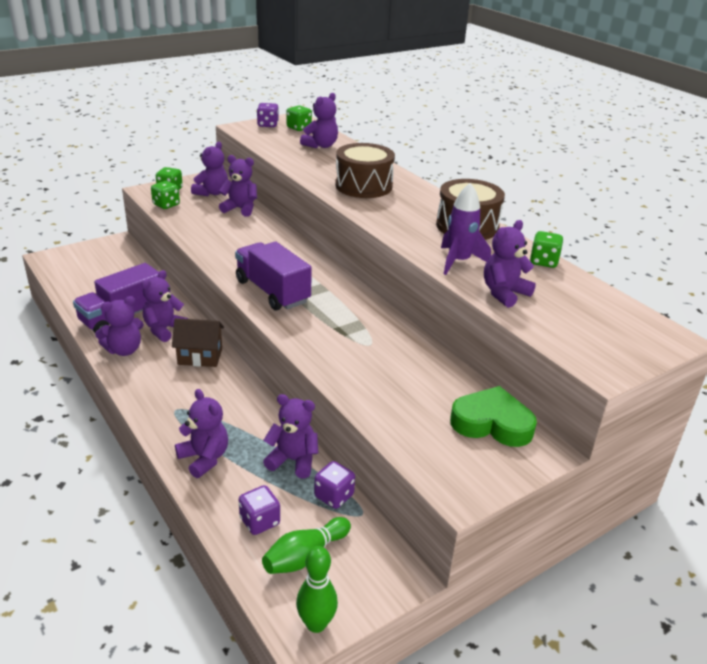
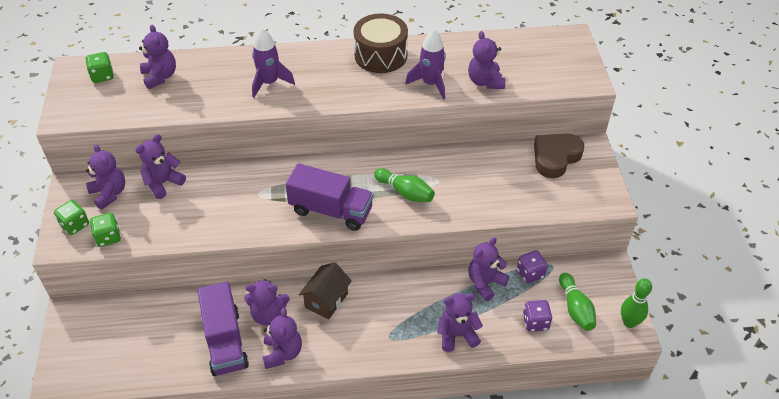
camera: 60 degrees left, 15 degrees up
purple teddy bear [142,270,188,342] -> purple teddy bear turned 60 degrees counterclockwise [245,279,290,326]
purple truck [235,241,312,310] -> purple truck turned 150 degrees counterclockwise [285,163,373,231]
purple dice [257,103,279,128] -> none
brown drum [335,143,395,198] -> purple rocket [252,29,295,98]
green heart [450,386,537,447] -> brown heart [534,134,584,178]
green dice [530,231,563,268] -> none
none -> green bowling pin [374,168,435,202]

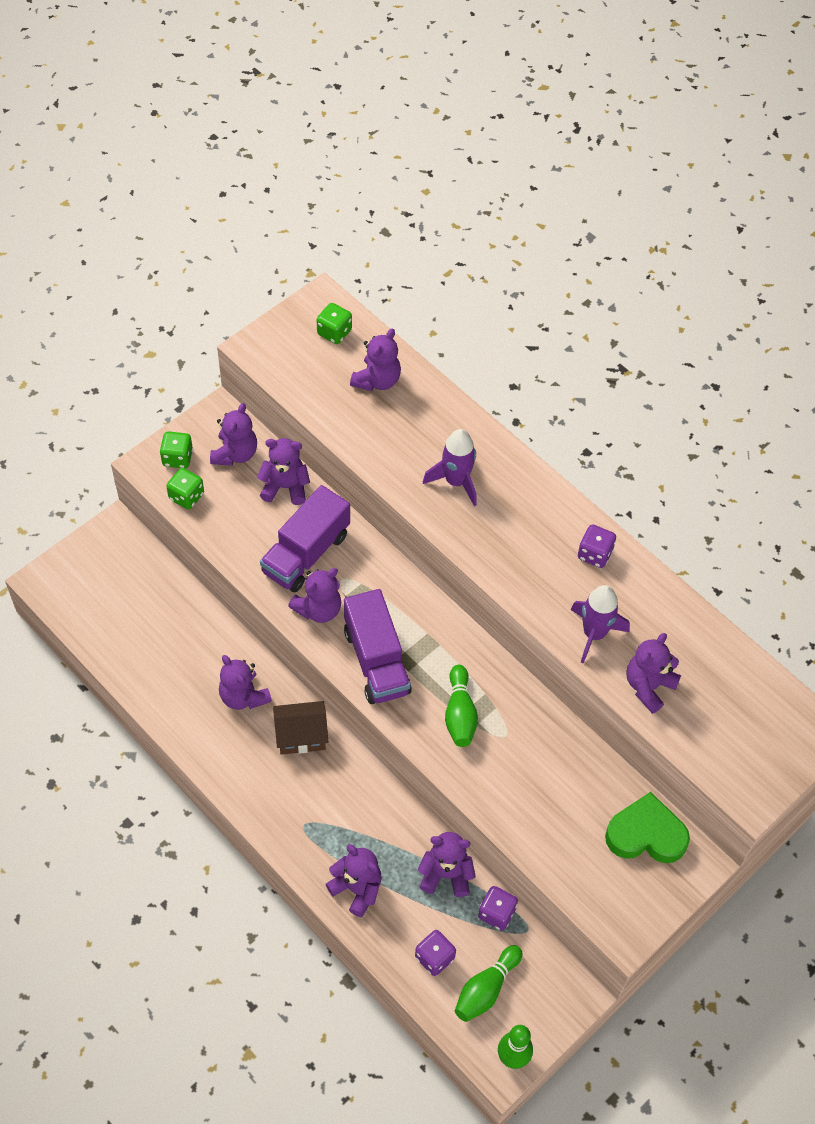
camera: 50 degrees right, 10 degrees up
purple truck [197,282,249,376] -> purple truck moved to [260,485,350,593]
purple teddy bear [263,308,302,369] -> purple teddy bear moved to [288,568,341,623]
brown drum [354,14,408,73] -> purple dice [578,525,616,568]
brown heart [534,134,584,178] -> green heart [605,792,690,863]

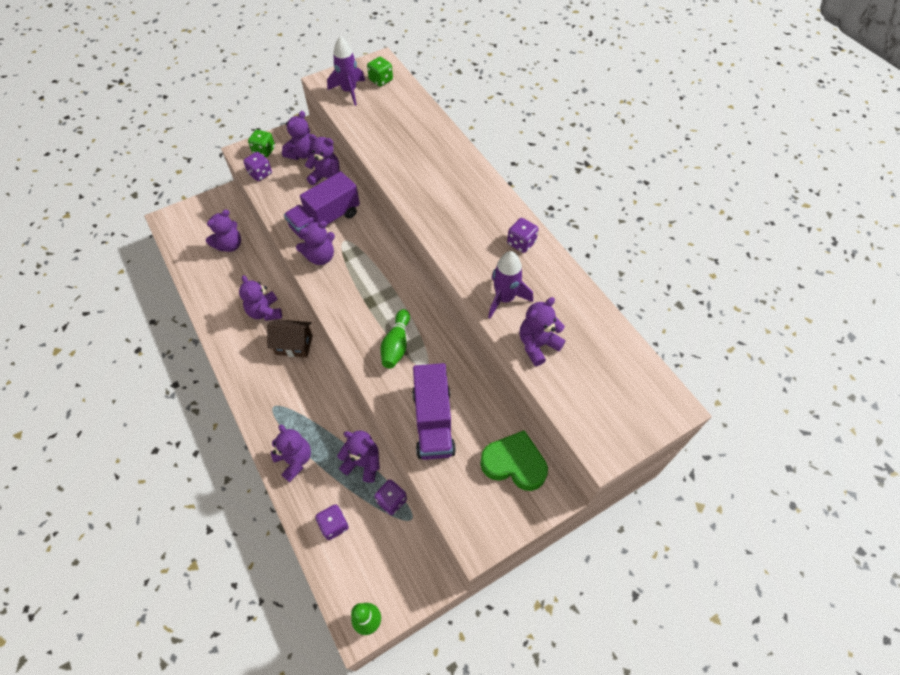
camera: 15 degrees right, 0 degrees up
green dice [166,468,204,509] -> purple dice [243,152,272,181]
purple truck [344,589,412,704] -> purple truck moved to [412,363,456,460]
purple teddy bear [350,329,401,391] -> purple teddy bear moved to [206,210,241,252]
purple rocket [423,429,477,506] -> purple rocket moved to [327,36,365,106]
green bowling pin [455,945,522,1022] -> none

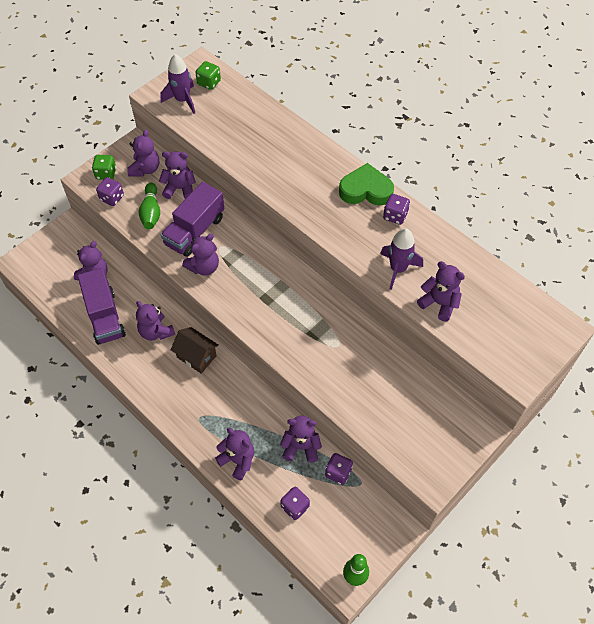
camera: 15 degrees left, 0 degrees up
brown house [267,319,313,358] -> brown house turned 45 degrees clockwise [171,327,219,374]
green bowling pin [381,309,410,368] -> green bowling pin moved to [139,183,160,229]
purple truck [412,363,456,460] -> purple truck moved to [78,268,126,345]
green heart [480,430,548,491] -> green heart moved to [339,163,394,206]
purple teddy bear [519,297,566,366] -> purple teddy bear turned 90 degrees clockwise [417,261,465,322]

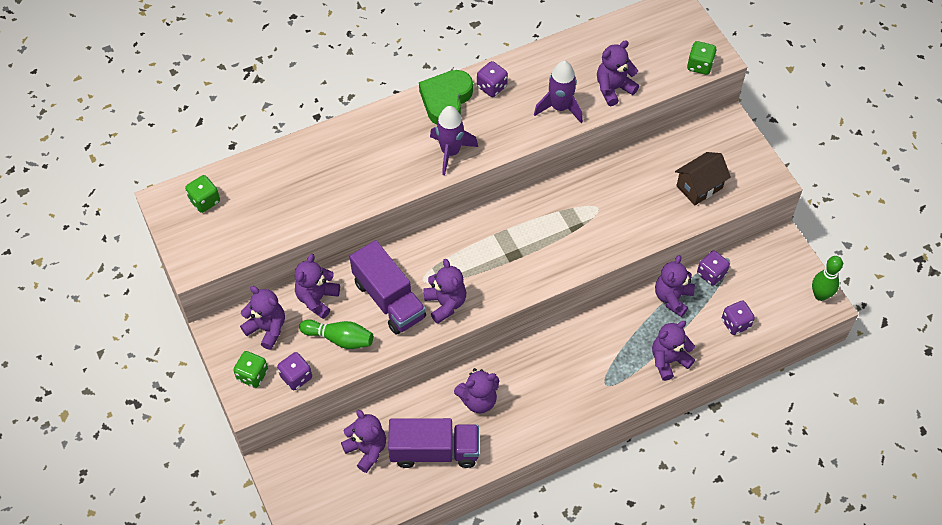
camera: 70 degrees left, 0 degrees up
purple rocket [161,54,195,114] -> purple rocket moved to [430,106,478,175]
brown house [171,327,219,374] -> brown house moved to [675,152,731,205]
none -> green dice [687,41,717,75]

